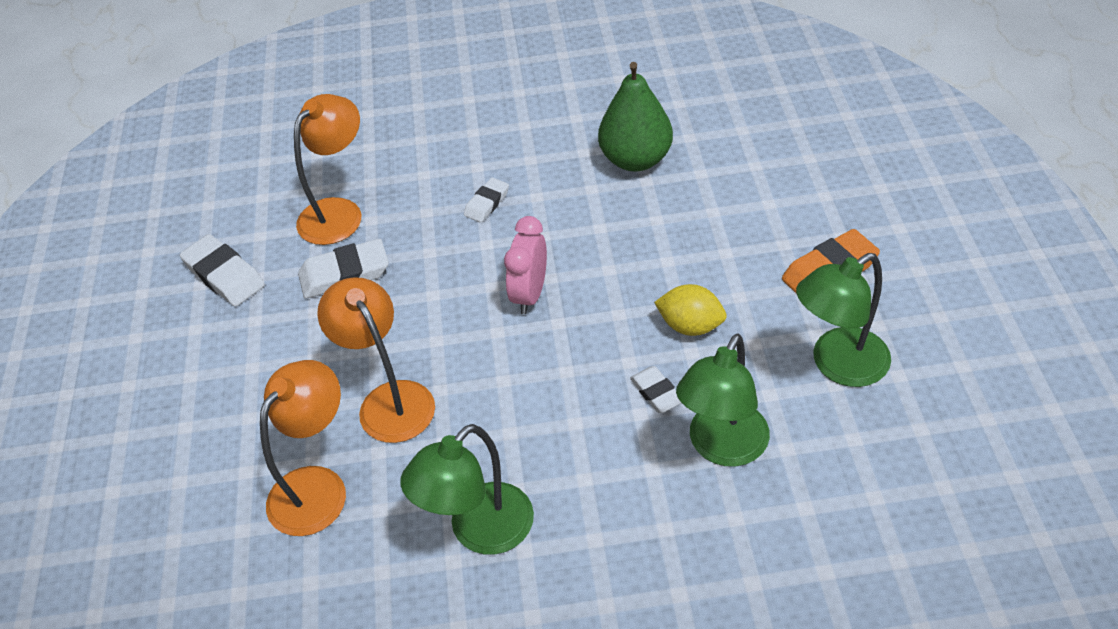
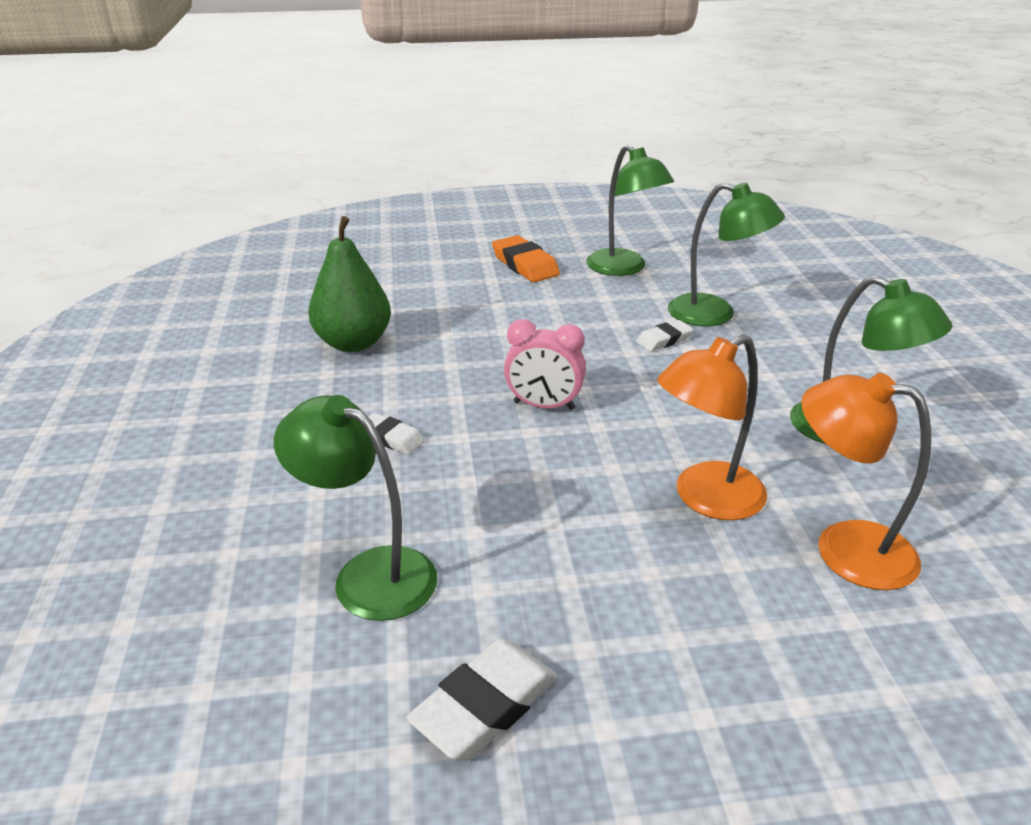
camera: 95 degrees left, 15 degrees down
orange lamp [294,94,361,245] -> green lamp [274,395,437,621]
white eraser [298,239,389,299] -> none
yellow lemon [654,284,727,336] -> none

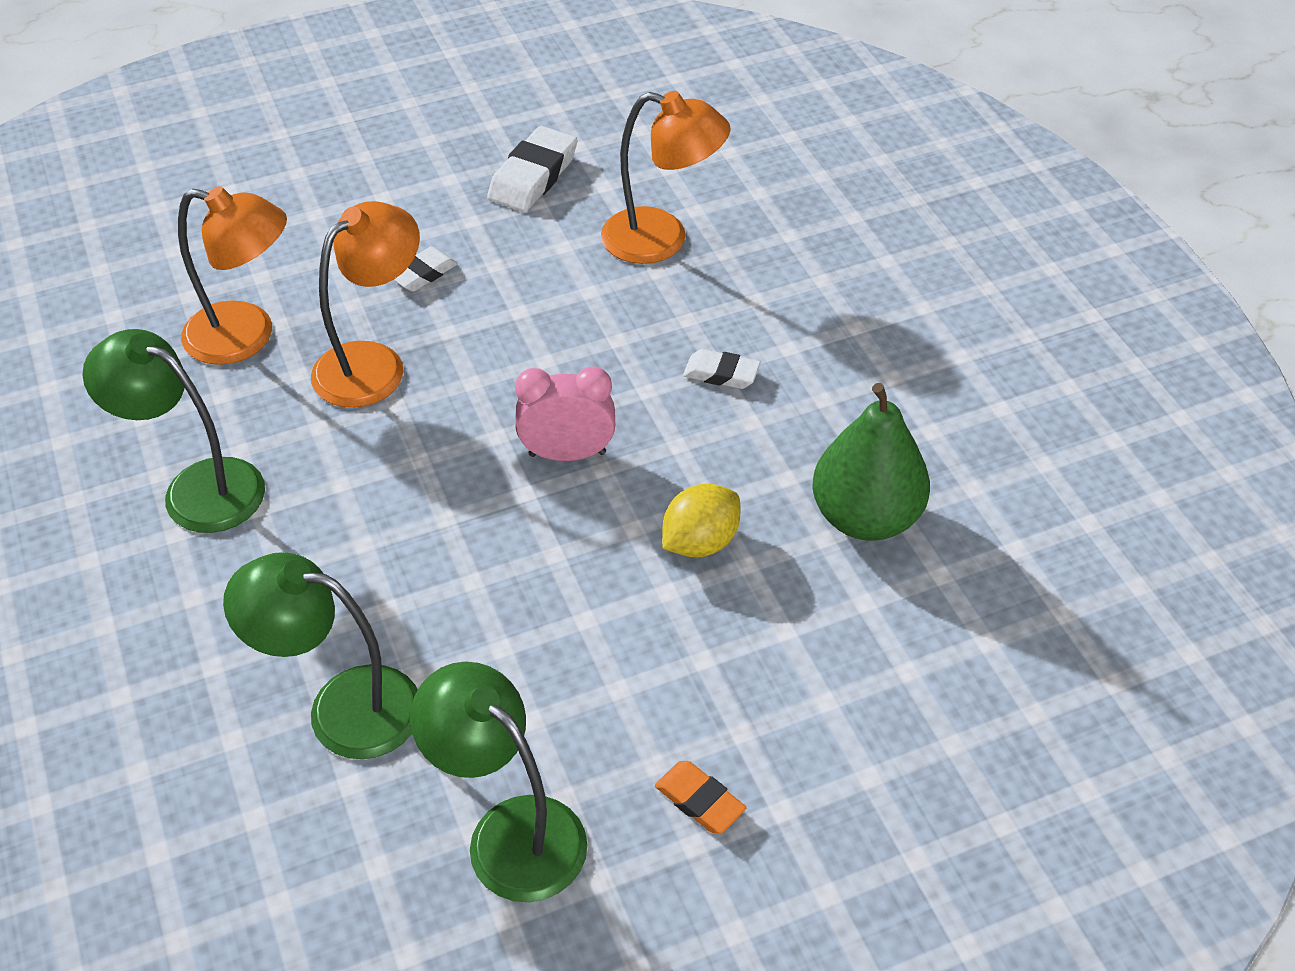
camera: 165 degrees right, 15 degrees up
green lamp [274,395,437,621] -> orange lamp [601,91,731,264]
orange eraser [492,235,560,283] -> orange eraser [655,761,746,833], size x0.61
white eraser [636,320,693,351] -> white eraser moved to [394,246,458,292]
none -> yellow lemon [662,484,741,558]

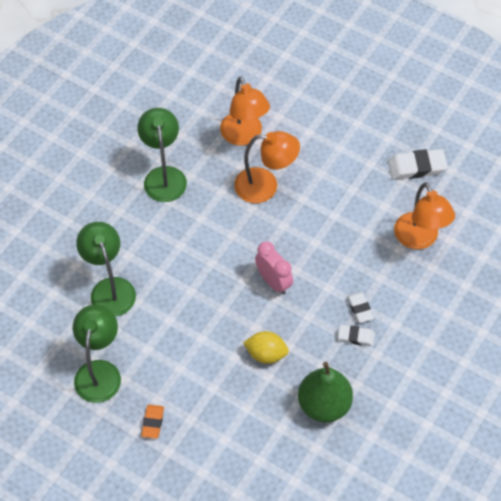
camera: 55 degrees right, 10 degrees up
white eraser [394,246,458,292] -> white eraser moved to [338,325,375,346]

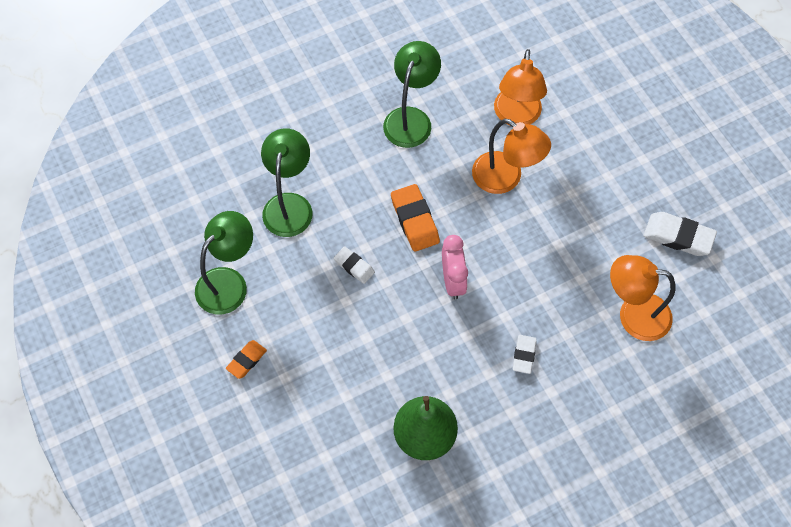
camera: 30 degrees right, 5 degrees up
yellow lemon [243,331,289,364] -> none
white eraser [338,325,375,346] -> white eraser moved to [334,246,375,284]
orange lamp [394,182,455,249] -> orange lamp turned 90 degrees clockwise [610,255,676,341]
none -> orange eraser [391,184,440,252]

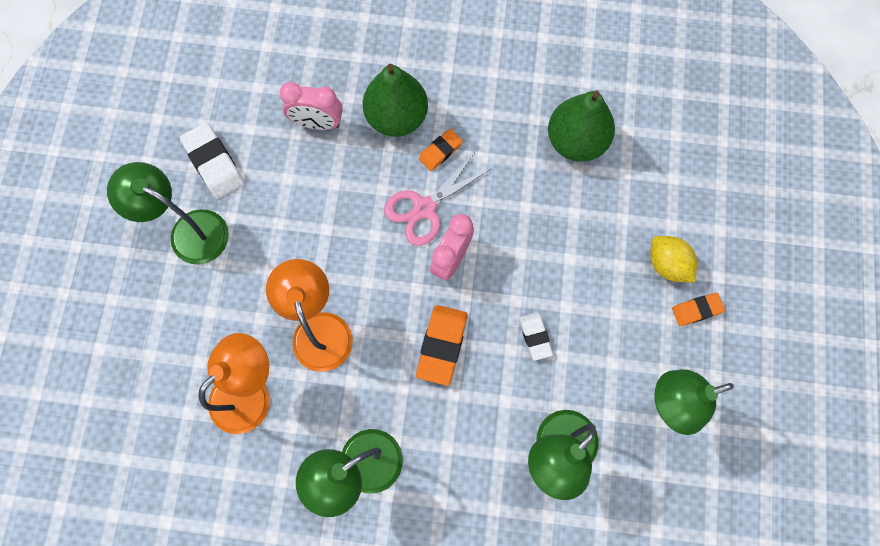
camera: 145 degrees left, 10 degrees up
white eraser [513,335,537,374] -> orange eraser [419,129,463,171]
orange lamp [610,255,676,341] -> pink clock [280,82,343,130]
none -> green lamp [107,162,229,264]
none -> green pear [363,64,428,137]
none -> pink scissors [384,154,491,246]
none -> yellow lemon [650,236,697,282]

